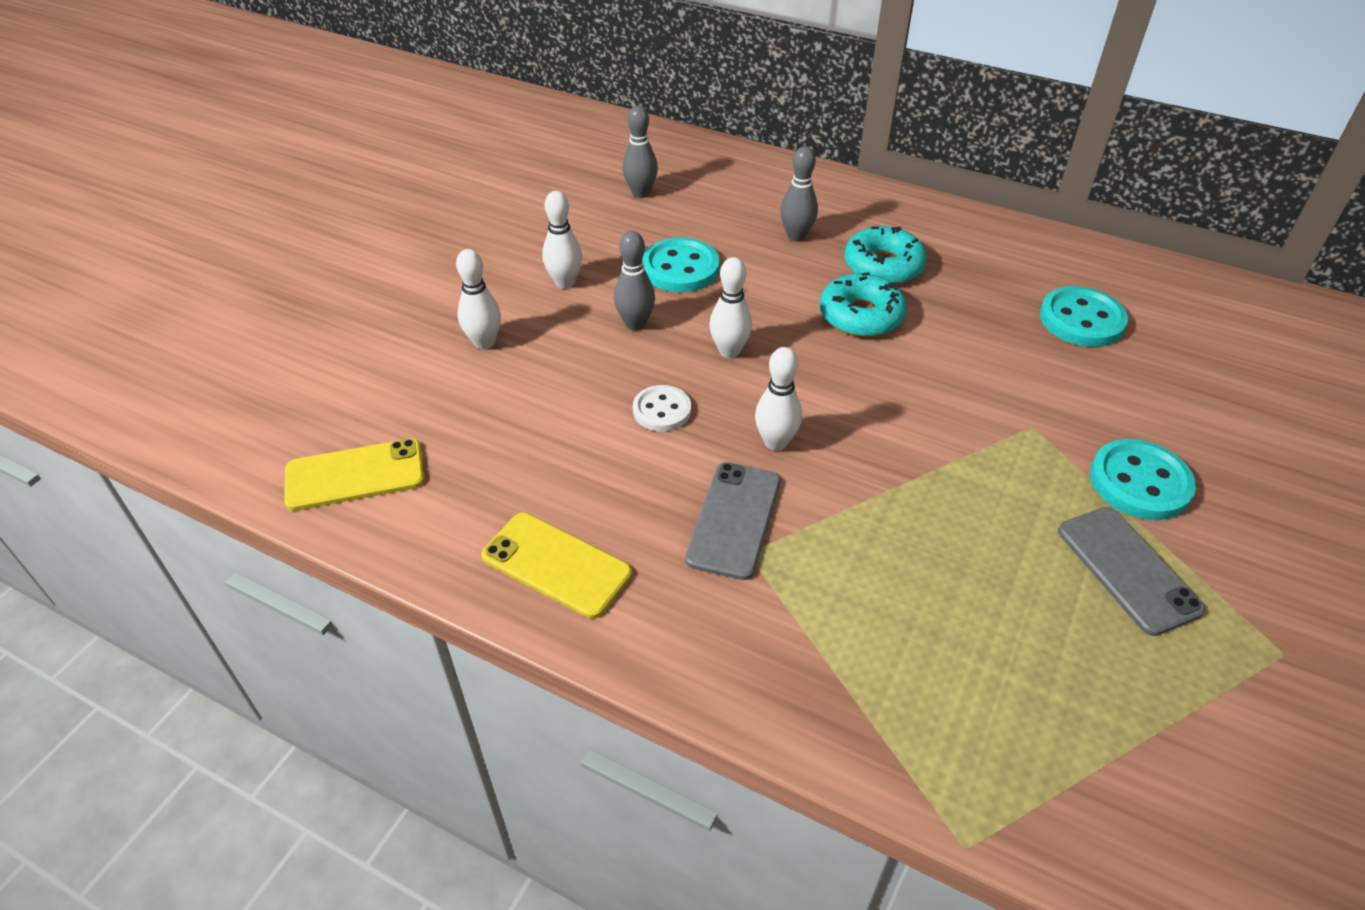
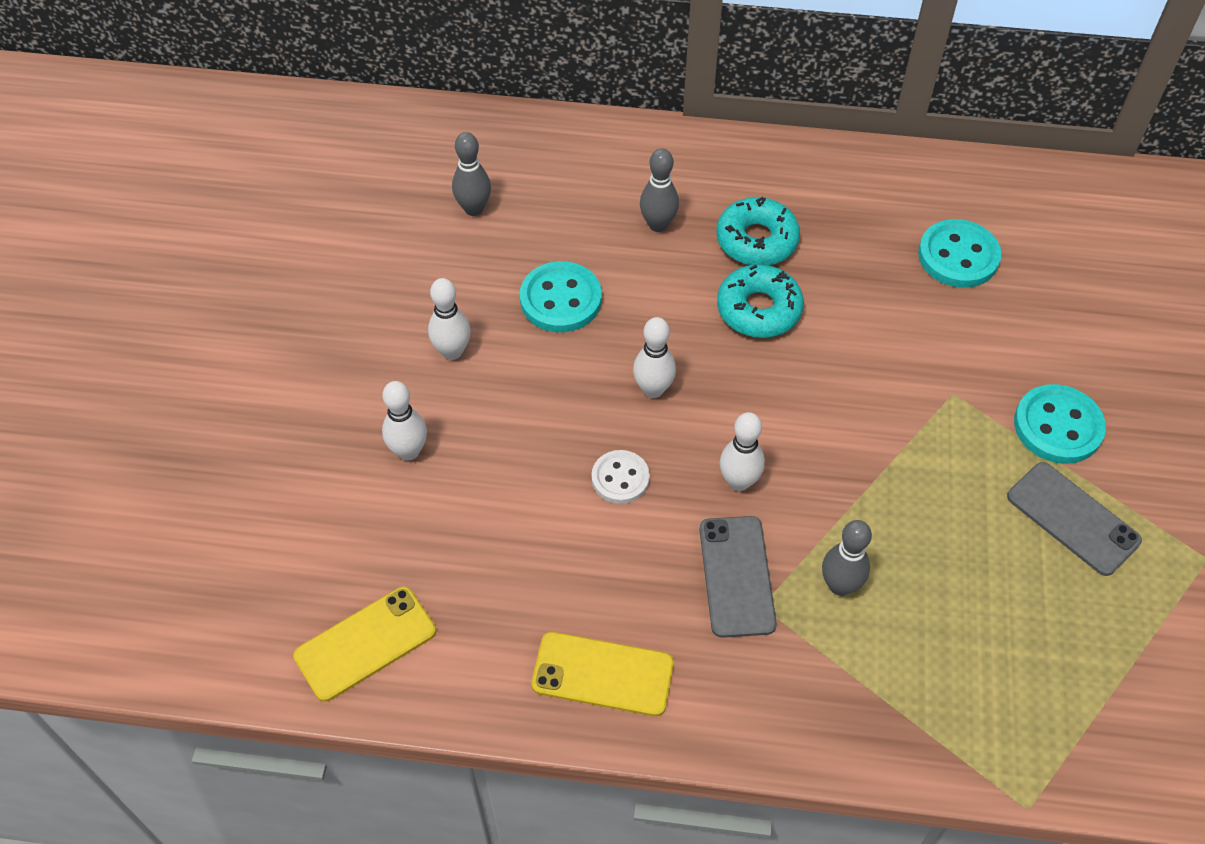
camera: 20 degrees left, 10 degrees up
grey bowling pin [614,231,655,331] -> grey bowling pin moved to [822,520,872,596]

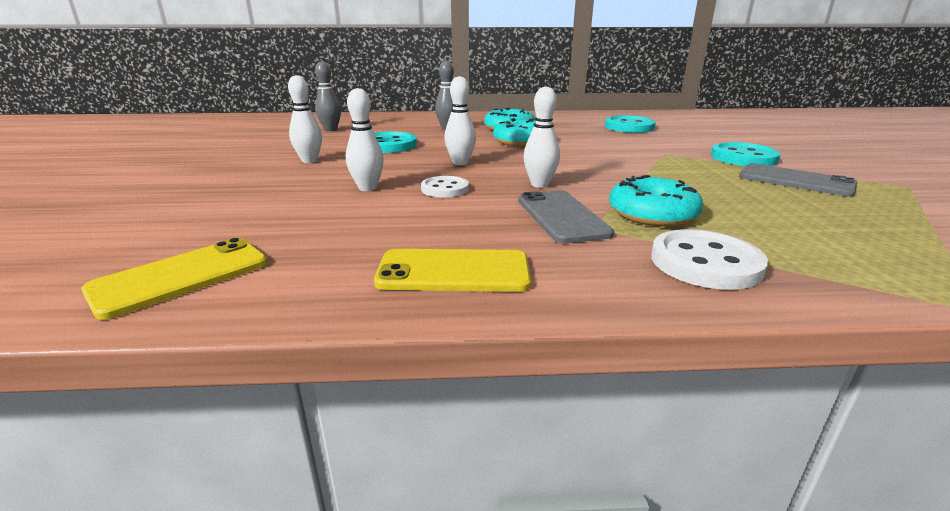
camera: 10 degrees left, 30 degrees down
white bowling pin [382,381,427,460] -> white bowling pin moved to [346,88,384,191]
grey bowling pin [822,520,872,596] -> turquoise donut [609,175,703,227]
none -> white button [651,229,768,290]

